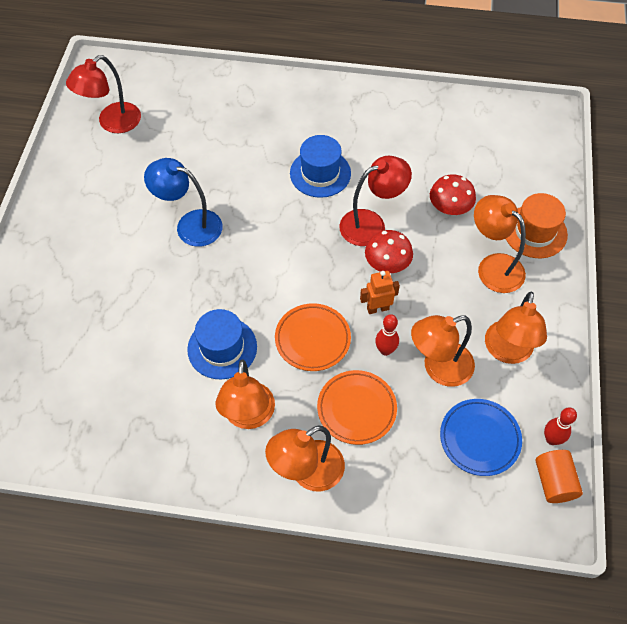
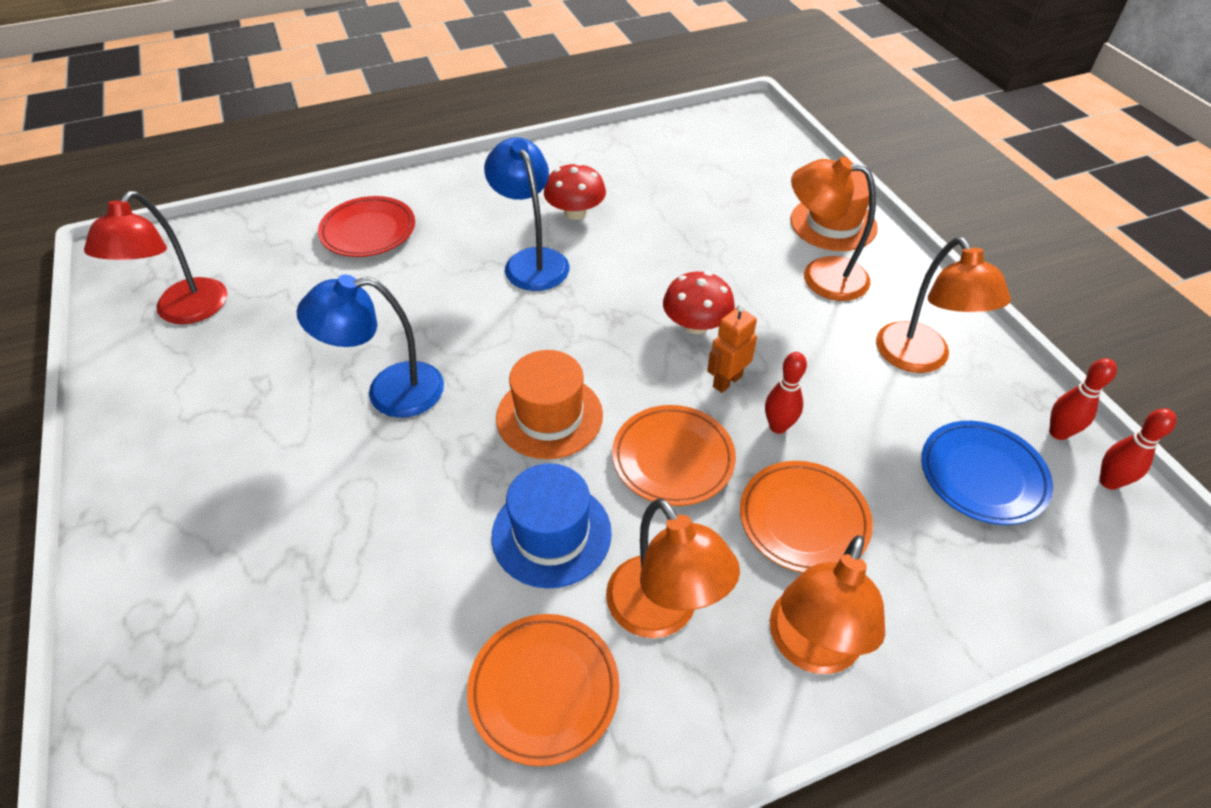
camera: 30 degrees left, 10 degrees down
blue hat [290,135,351,198] -> blue lamp [484,137,569,291]
red lamp [339,156,412,246] -> none
orange lamp [411,315,475,387] -> none
red mushroom [430,174,476,215] -> red mushroom moved to [544,163,606,220]
orange cylinder [536,450,583,503] -> red bowling pin [1099,408,1177,490]
none -> red plate [318,196,415,257]
none -> orange plate [467,614,619,766]
none -> orange hat [496,350,603,459]

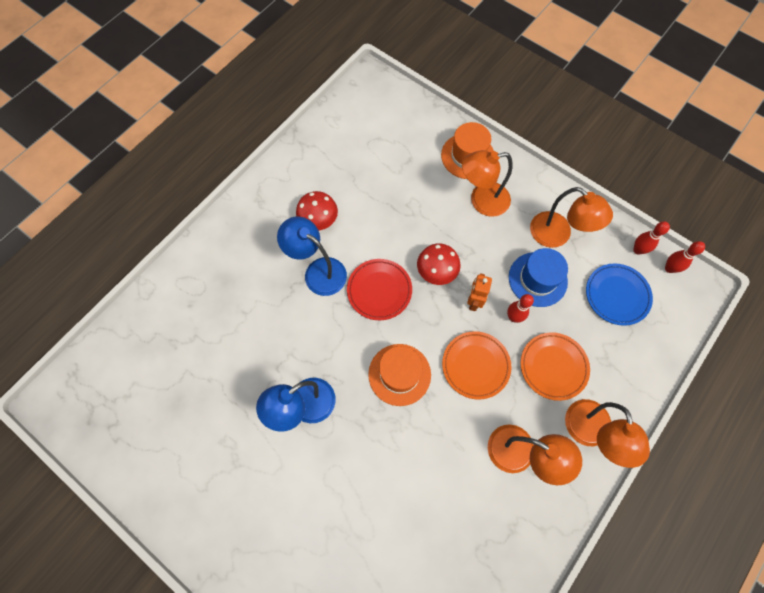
camera: 30 degrees left, 20 degrees up
red lamp [84,191,227,324] -> none
red plate [318,196,415,257] -> red plate moved to [347,259,412,320]
orange plate [467,614,619,766] -> none
blue hat [491,463,612,588] -> blue hat moved to [509,248,568,307]

